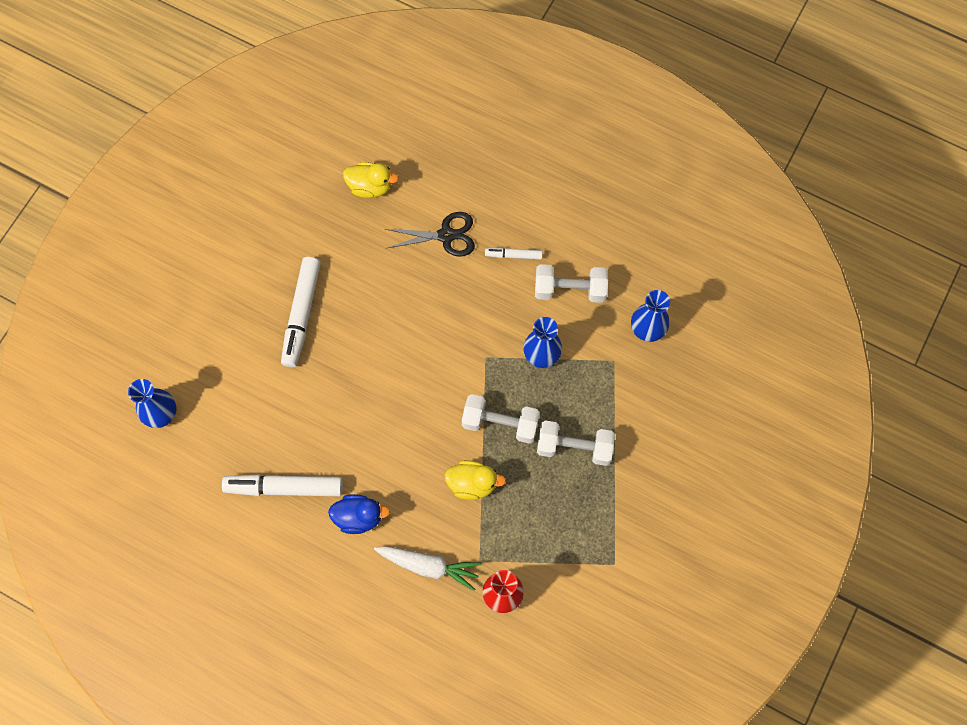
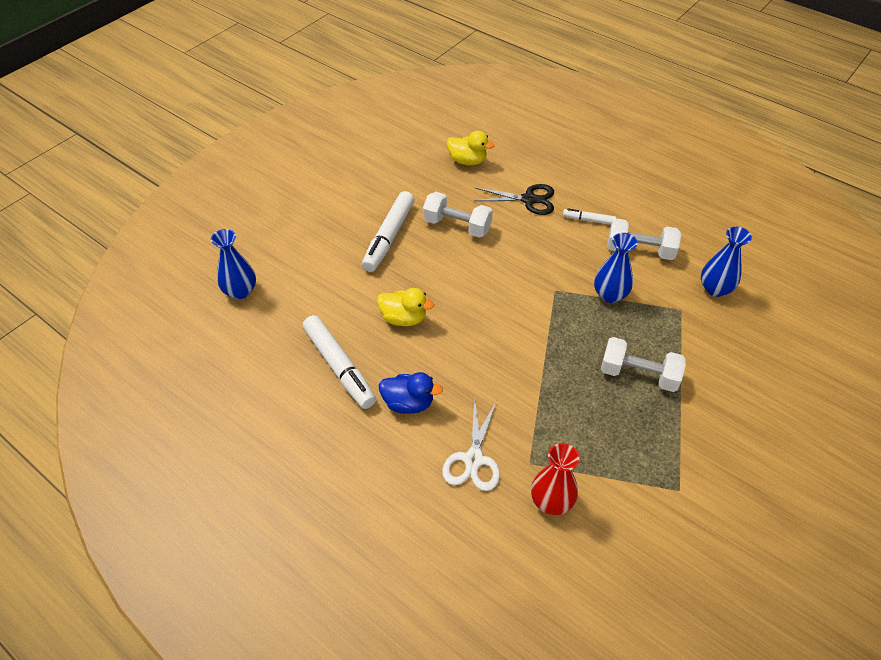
camera: 10 degrees right, 20 degrees down
white marker [222,474,343,496] -> white marker turned 135 degrees counterclockwise [303,315,376,409]
white carrot [374,546,482,591] -> white scissors [442,398,500,491]
yellow duck [445,460,506,500] -> yellow duck moved to [377,288,434,326]
white dumbbell [462,394,540,444] -> white dumbbell moved to [423,192,493,238]

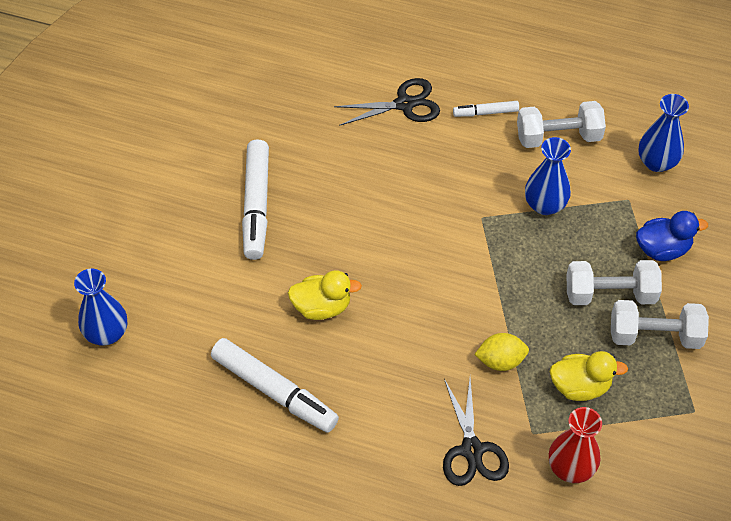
camera: 20 degrees left, 5 degrees up
blue duck [379,372,443,414] -> blue duck moved to [636,211,708,261]
white dumbbell [423,192,493,238] -> white dumbbell moved to [611,300,709,349]
white scissors [442,398,500,491] -> black scissors [443,378,509,486]
yellow duck [447,130,495,165] -> yellow duck moved to [550,351,628,401]
none -> yellow lemon [474,333,529,371]

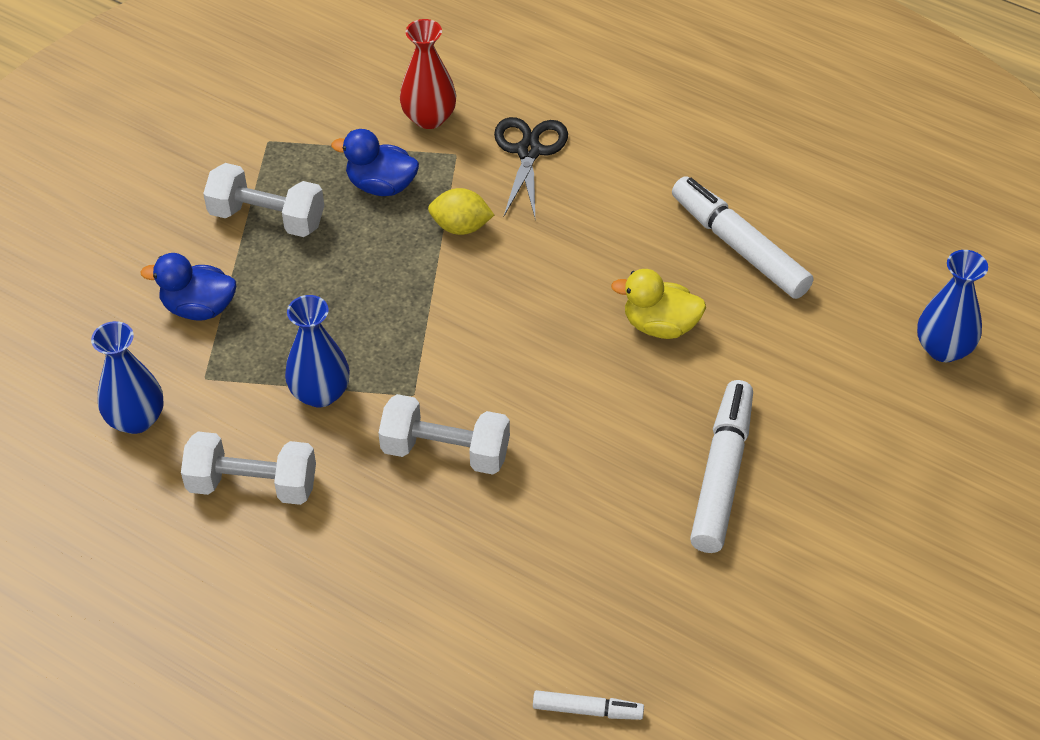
camera: 165 degrees left, 5 degrees down
black scissors [334,78,440,126] -> none
white marker [453,101,519,117] -> white marker moved to [533,690,644,720]
yellow duck [550,351,628,401] -> blue duck [331,129,419,196]
white dumbbell [567,260,662,305] -> white dumbbell moved to [378,394,510,475]

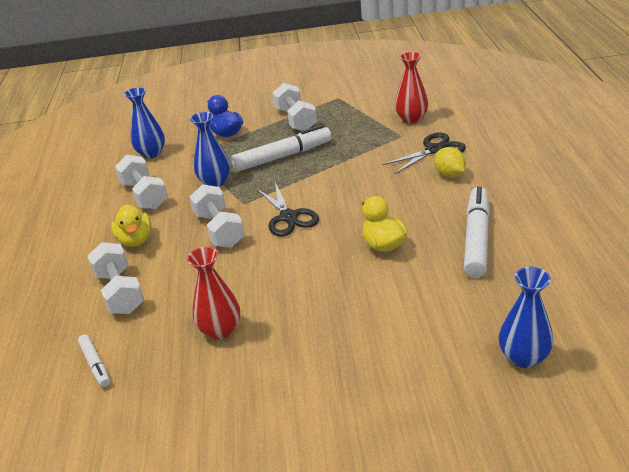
camera: 55 degrees right, 15 degrees down
blue duck [331,129,419,196] -> none
yellow lemon [428,188,494,235] -> yellow lemon moved to [434,147,466,177]
white marker [690,380,753,553] -> white marker moved to [231,125,331,172]
none -> white dumbbell [88,242,144,314]
none -> yellow duck [111,204,152,247]
none -> red vase [187,247,240,340]
none -> black scissors [257,183,319,236]

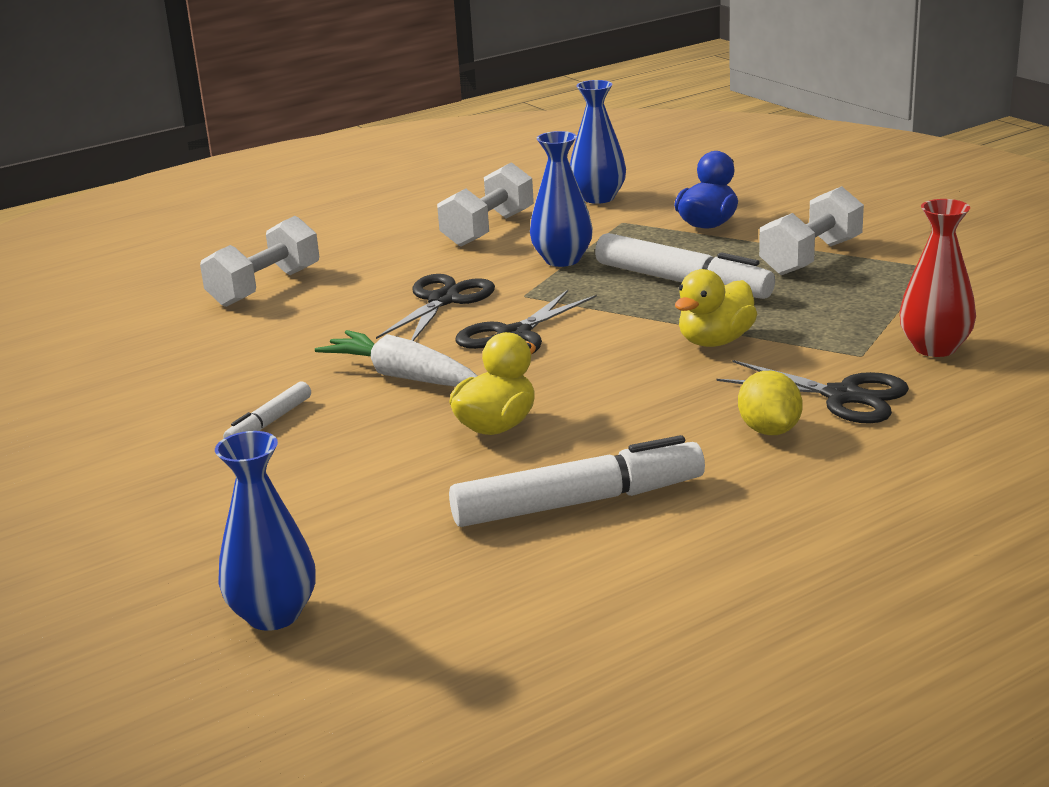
camera: 60 degrees right, 10 degrees down
white marker [78,334,110,387] -> white marker moved to [223,382,311,438]
yellow duck [111,204,152,247] -> yellow duck moved to [675,269,757,347]
red vase [187,247,240,340] -> none
white dumbbell [190,184,245,248] -> black scissors [376,274,495,341]
yellow lemon [434,147,466,177] -> yellow lemon turned 45 degrees counterclockwise [738,371,803,435]
none -> white carrot [315,330,477,387]

